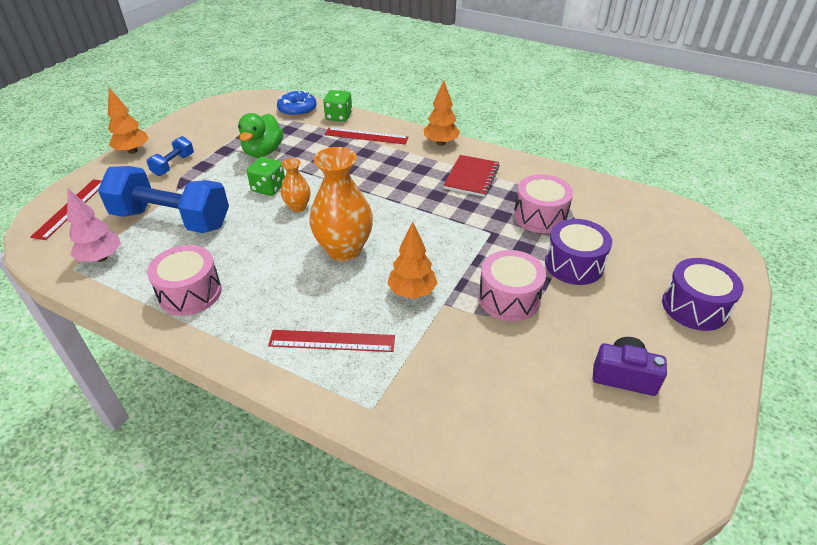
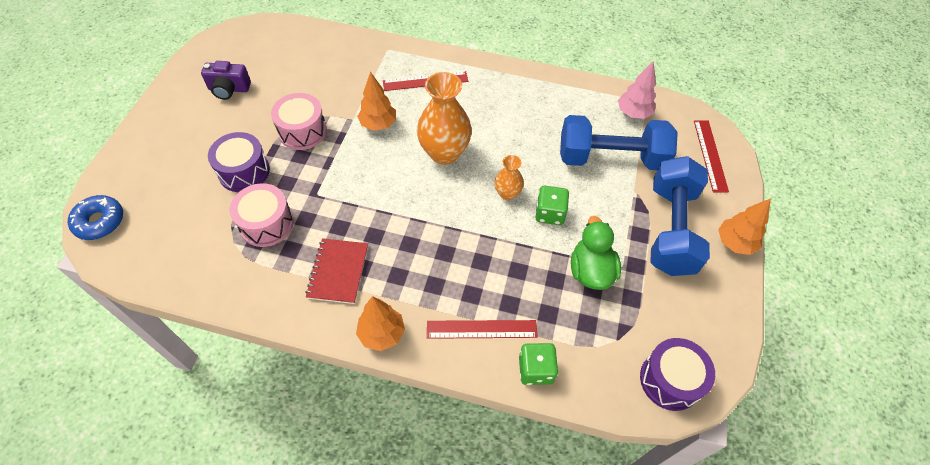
camera: 165 degrees right, 15 degrees up
blue dumbbell [147,136,194,176] -> blue dumbbell [650,156,710,276], size x2.18
pink drum [147,245,222,316] -> none
blue donut [277,90,317,117] -> blue donut moved to [68,195,123,240]
purple drum [662,258,743,331] -> purple drum moved to [640,338,715,411]

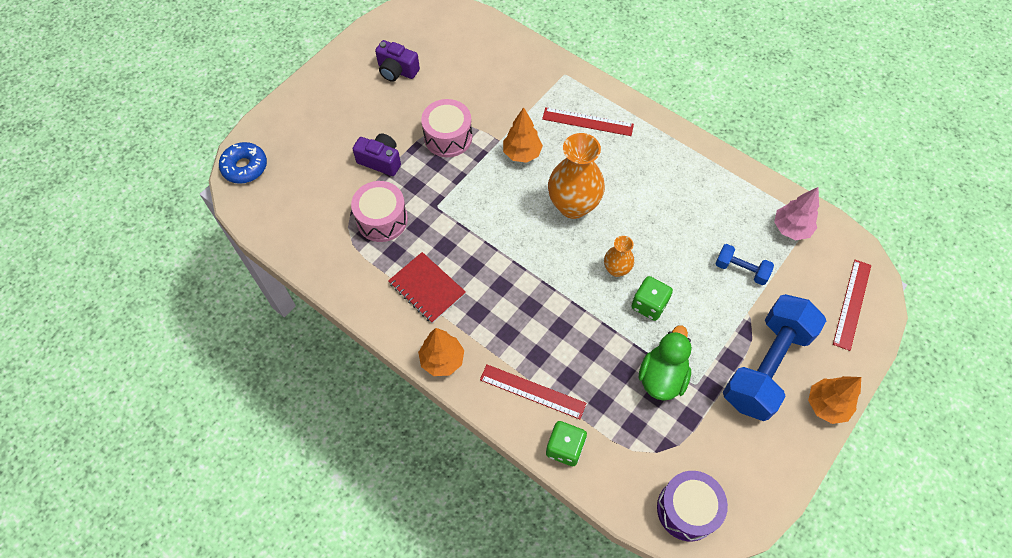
camera: 25 degrees right, 5 degrees up
purple drum [208,132,270,192] -> purple camera [353,133,401,176]
red notebook [305,238,368,304] -> red notebook turned 75 degrees counterclockwise [388,252,466,323]
blue dumbbell [560,115,678,170] -> blue dumbbell [715,244,774,285], size x0.46

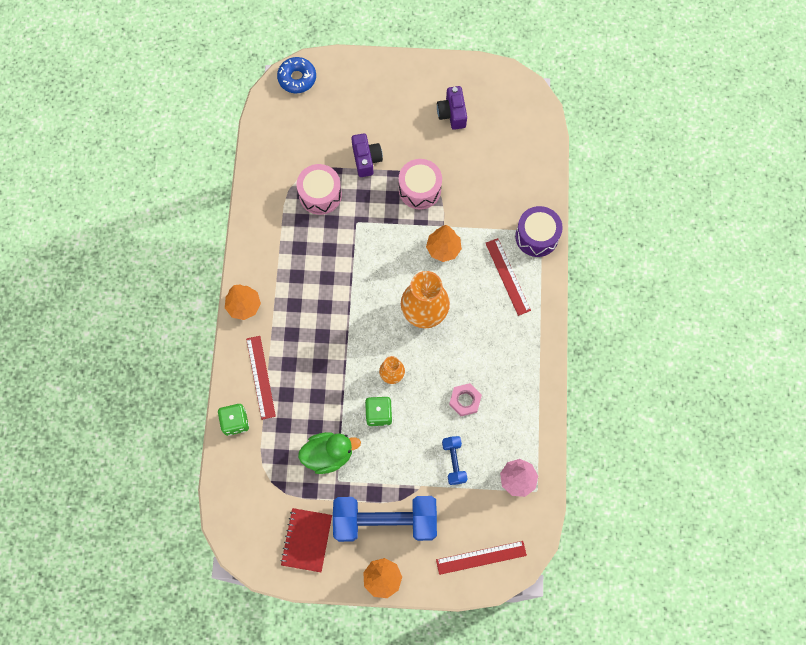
camera: 55 degrees right, 10 degrees up
red notebook [388,252,466,323] -> red notebook moved to [280,508,332,572]
purple drum [657,471,728,541] -> purple drum moved to [515,206,563,257]
none -> pink nut [449,383,482,416]

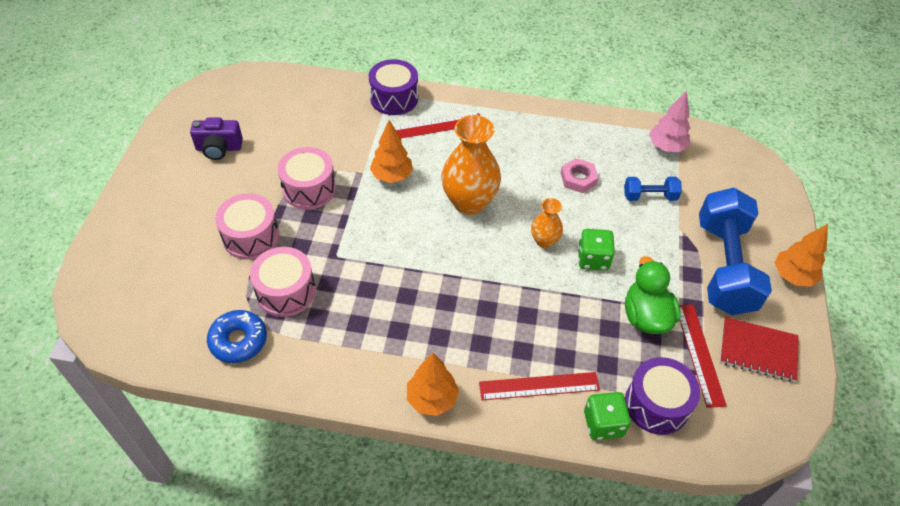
camera: 85 degrees left, 20 degrees down
blue donut [277,57,316,93] -> blue donut moved to [207,310,267,363]
purple camera [351,133,383,177] -> pink drum [215,193,279,260]
red ruler [436,541,527,575] -> red ruler moved to [679,305,727,408]
none -> purple drum [625,357,700,435]

